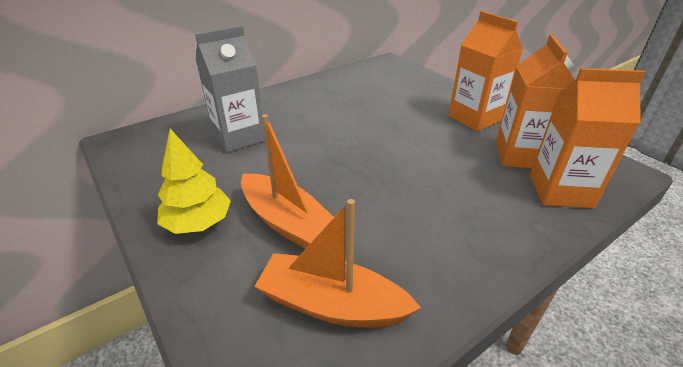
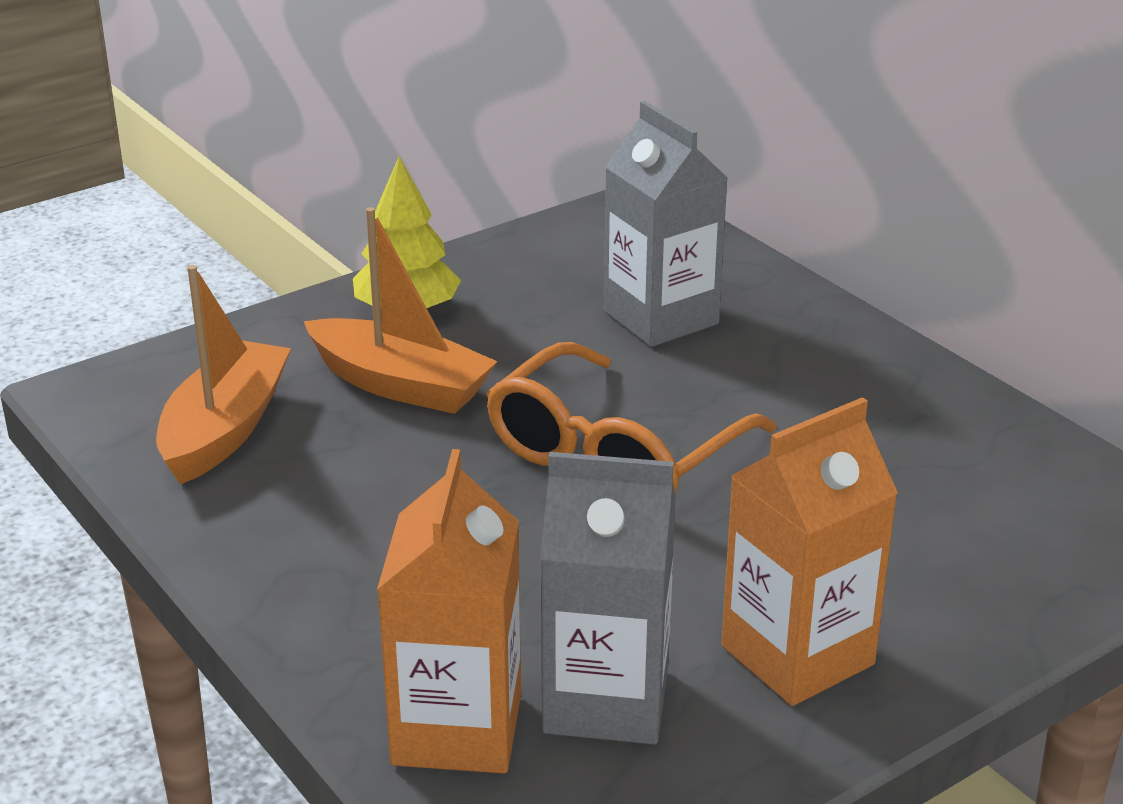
camera: 90 degrees right, 5 degrees down
orange boat [241,114,334,249] -> orange boat turned 105 degrees counterclockwise [304,207,498,414]
orange carton [496,35,575,168] -> grey carton [540,452,676,745]
none -> orange glasses [486,342,777,494]

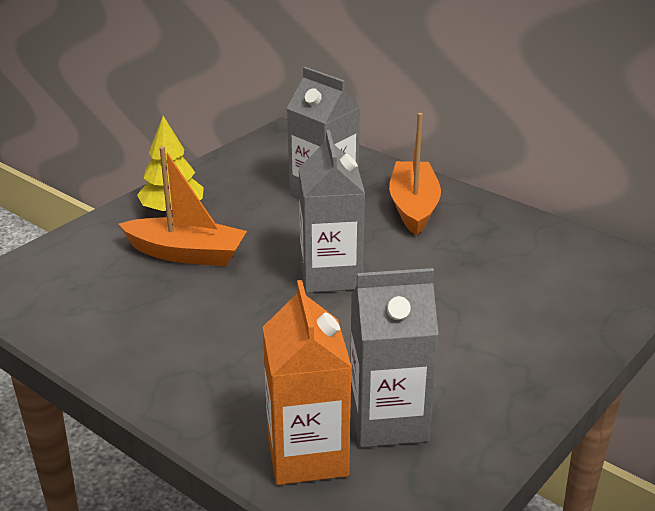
camera: 15 degrees left, 0 degrees up
orange boat [156,265,291,484] -> orange boat moved to [389,113,441,235]
orange glasses [486,342,777,494] -> grey carton [299,130,365,293]
orange carton [721,397,898,706] -> none

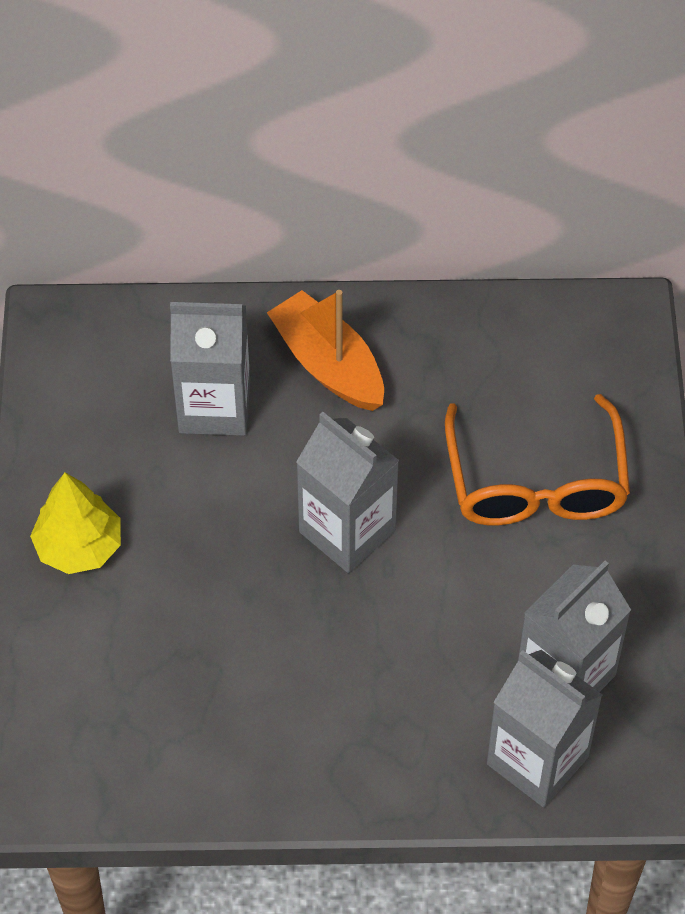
camera: 40 degrees left, 25 degrees up
orange boat [119,146,247,266] -> none
orange carton [263,280,352,485] -> grey carton [487,650,602,807]
none -> orange glasses [445,394,630,525]

